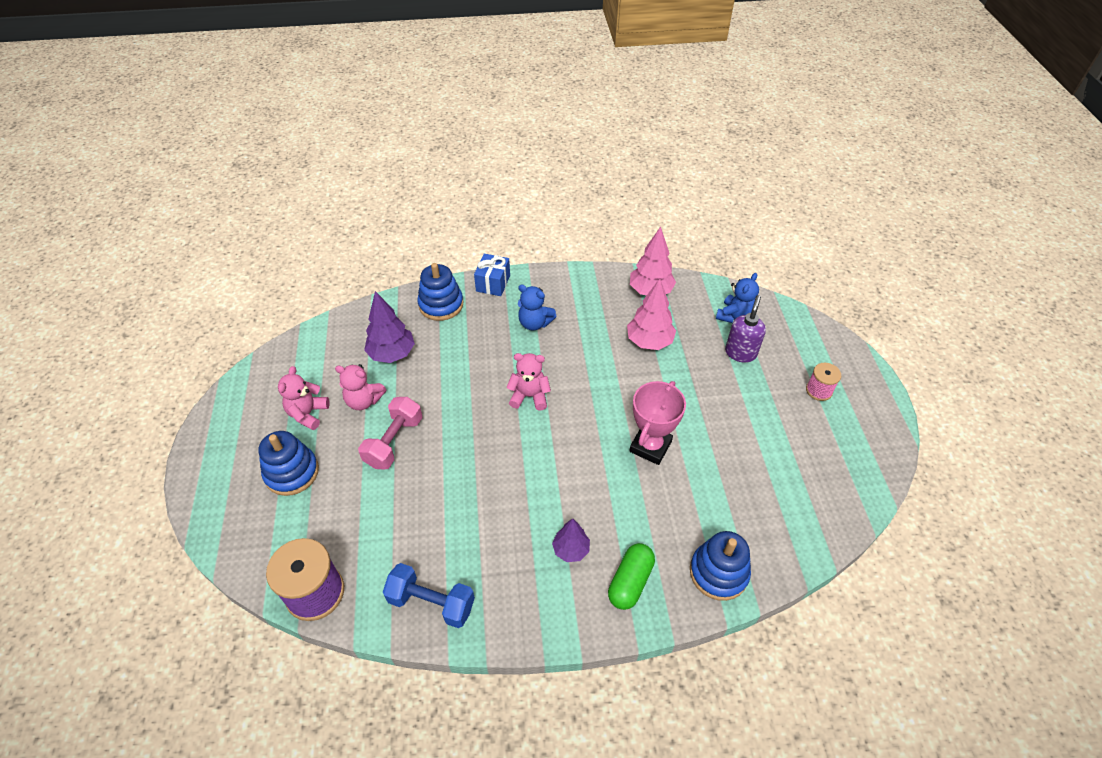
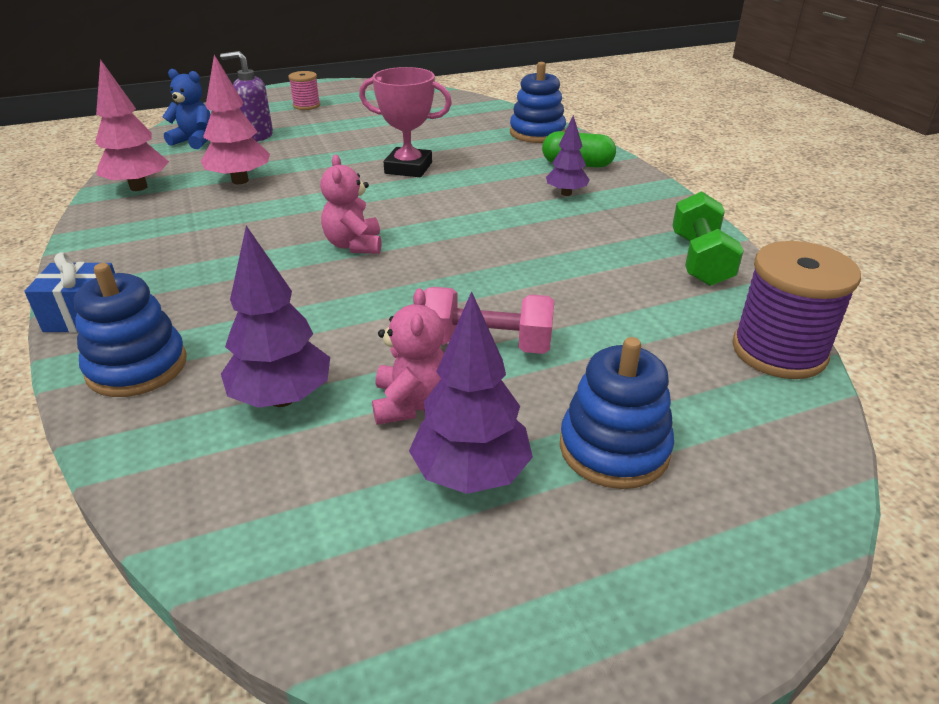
camera: 105 degrees left, 15 degrees down
pink teddy bear [278,366,329,430] -> purple tree [409,291,533,494]
blue dumbbell [383,563,475,628] -> green dumbbell [672,191,744,286]
blue teddy bear [518,284,557,330] -> none

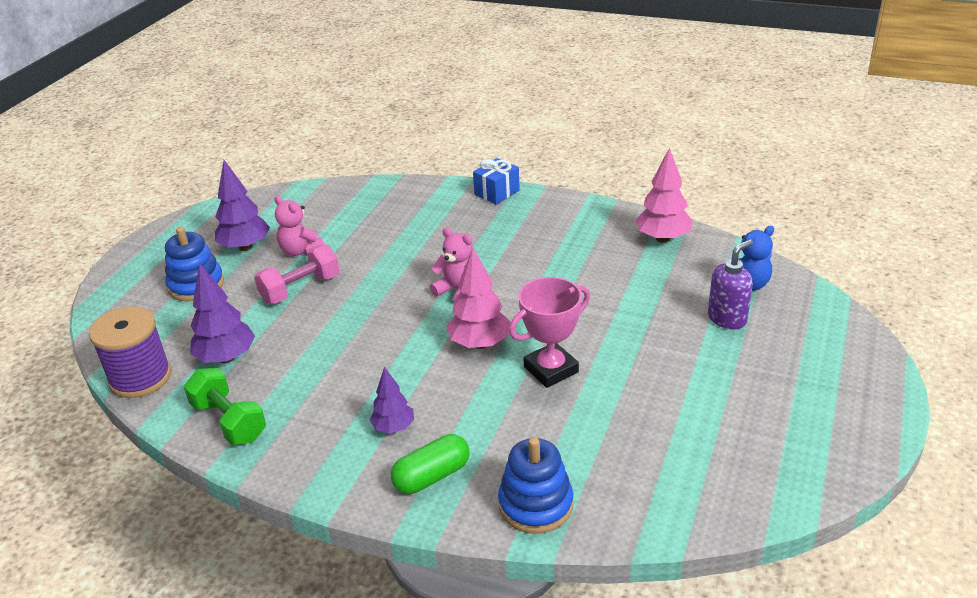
camera: 135 degrees right, 0 degrees up
blue stacking toy [74,263,187,397] -> none
pink tree [201,55,270,184] -> pink tree moved to [446,248,510,349]
purple tree [221,226,330,408] -> purple tree moved to [190,263,255,363]
pink spool [288,71,320,110] -> none

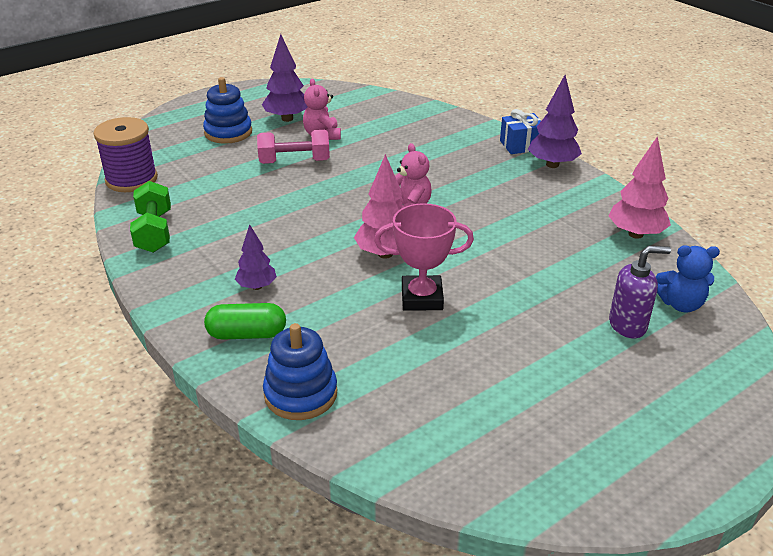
camera: 30 degrees right, 0 degrees up
purple tree [190,263,255,363] -> purple tree moved to [528,75,582,168]

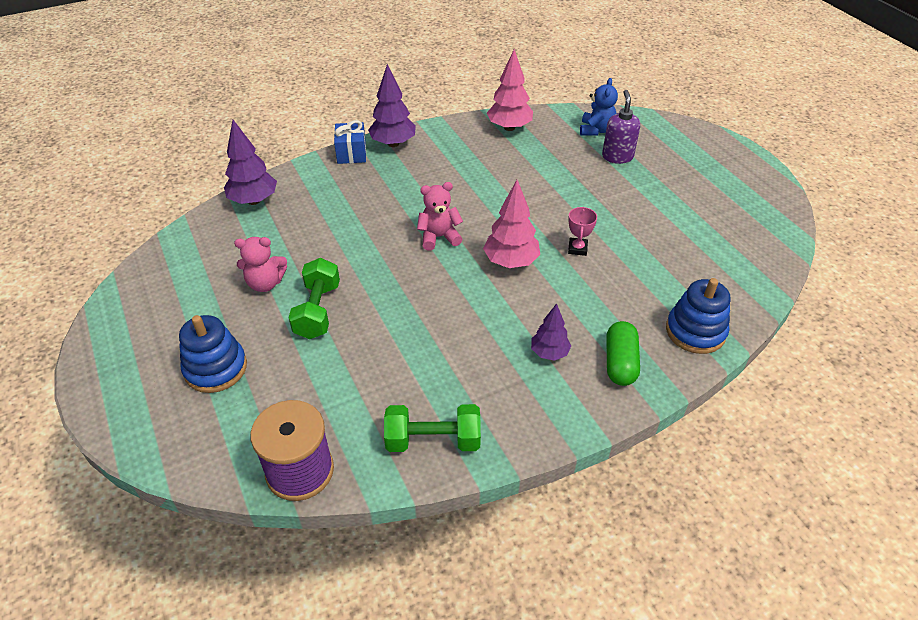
camera: 80 degrees left, 10 degrees up
pink dumbbell [257,130,330,164] -> green dumbbell [288,258,340,339]
purple tree [262,34,308,122] -> purple tree moved to [224,120,277,205]
pink trophy [374,203,474,311] -> pink trophy [568,207,597,256], size x0.55

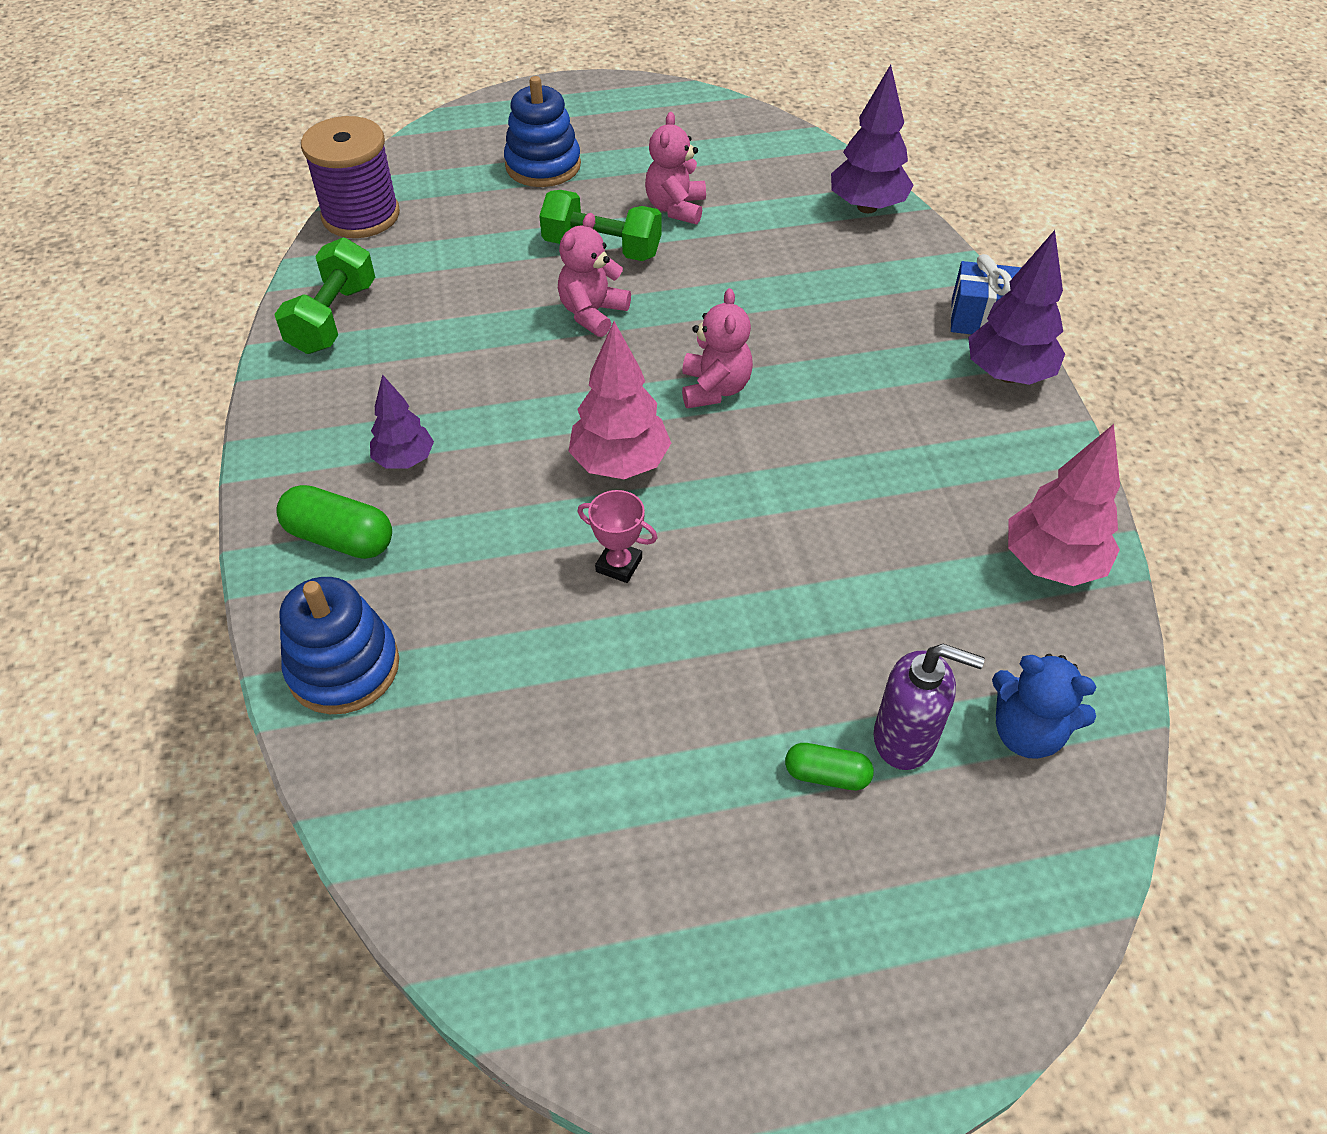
camera: 105 degrees right, 5 degrees up
none -> pink teddy bear [558,213,631,337]
none -> green capsule [785,743,874,790]

